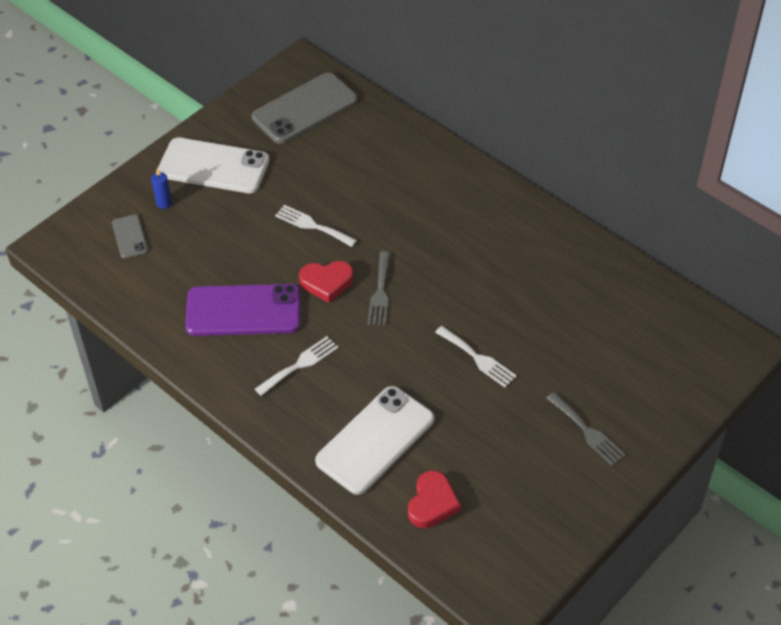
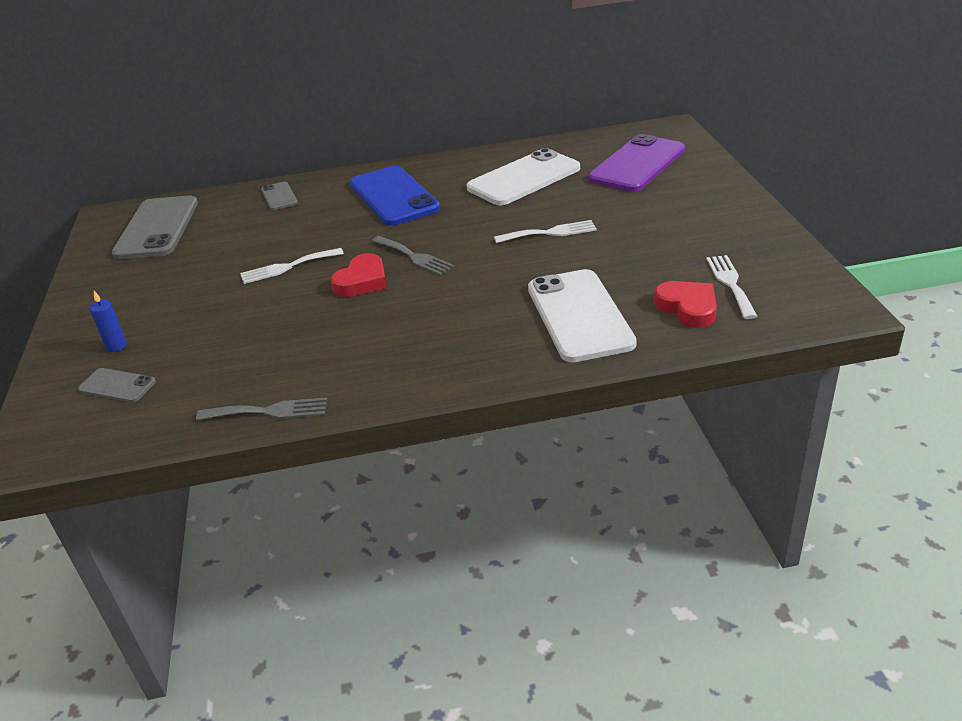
camera: 50 degrees left, 15 degrees down
white phone [158,137,269,193] -> white phone moved to [466,148,580,205]
purple phone [185,284,300,336] -> purple phone moved to [588,134,685,192]
white fork [255,336,339,396] -> white fork moved to [706,255,758,319]
grey fork [546,392,626,466] -> grey fork moved to [196,397,327,420]
none -> grey phone [261,182,298,210]
none -> blue phone [349,166,440,225]

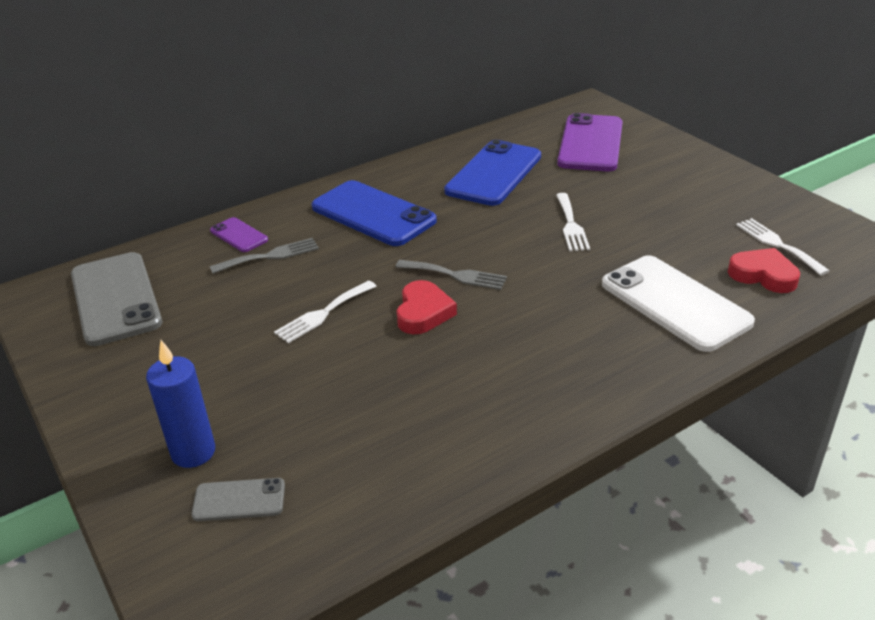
camera: 25 degrees left, 0 degrees up
blue candle [90,291,127,352] -> blue candle [146,340,215,468], size x1.76
grey fork [196,397,327,420] -> grey fork moved to [210,238,319,274]
grey phone [261,182,298,210] -> purple phone [210,217,268,252]
white phone [466,148,580,205] -> blue phone [444,140,541,206]
white fork [494,220,597,243] -> white fork turned 120 degrees clockwise [556,193,590,251]

